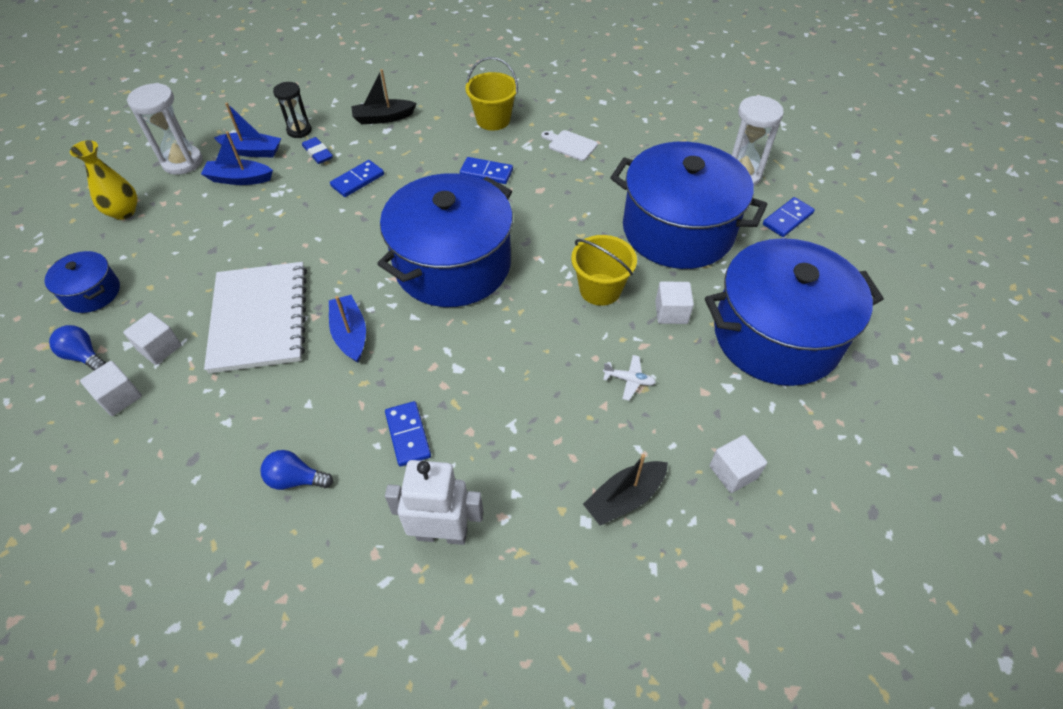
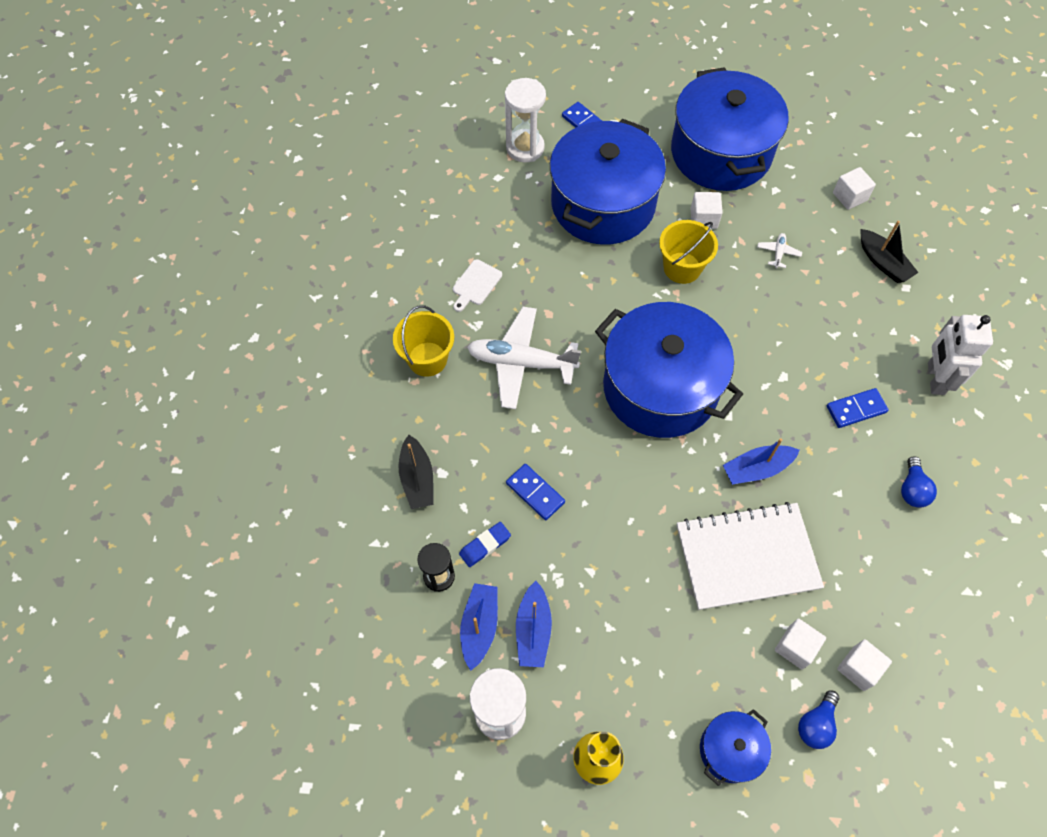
camera: 90 degrees left, 10 degrees up
blue domino [460,157,513,184] -> white plane [467,307,581,409]

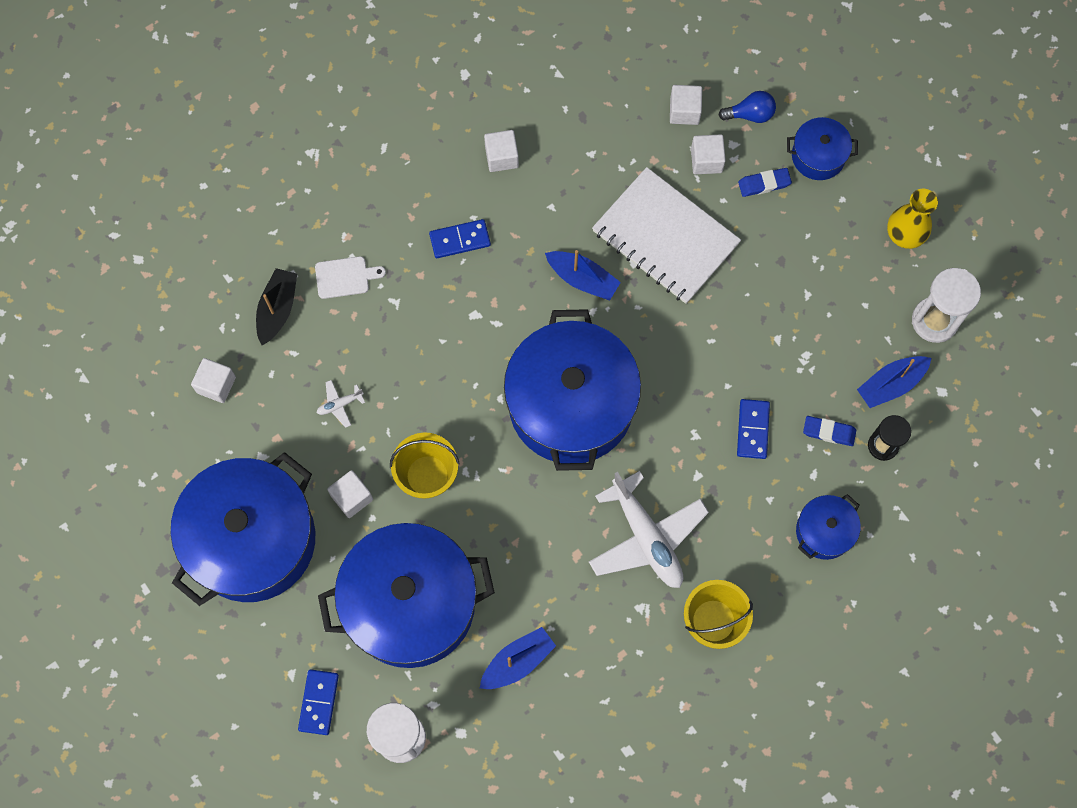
camera: 130 degrees left, 10 degrees up
black boat [399,435,434,509] -> blue pot [796,494,861,560]
white cutting board [453,259,502,312] -> white cutting board moved to [315,256,386,299]
blue boat [516,581,552,667] -> blue boat moved to [480,627,556,689]
blue domino [827,388,888,428] -> blue domino turned 45 degrees counterclockwise [429,219,491,258]
blue light bulb [901,456,937,508] -> white cube [484,130,519,172]
white robot [928,315,993,395] -> none
none -> blue eraser [738,168,792,197]

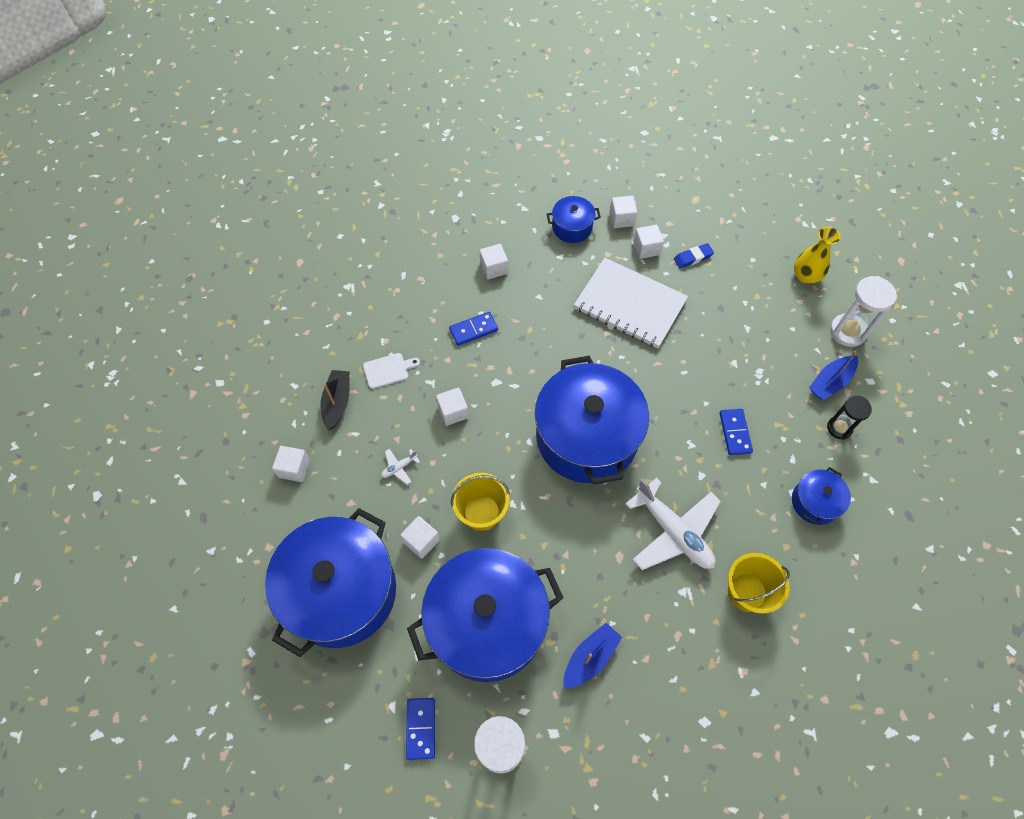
camera: 10 degrees left, 10 degrees down
blue boat [545,250,621,301] -> none
blue light bulb [718,91,776,123] -> none
blue pot [787,117,858,180] -> blue pot moved to [547,196,601,243]
blue eraser [803,416,856,446] -> none
none -> white cube [436,387,469,426]

